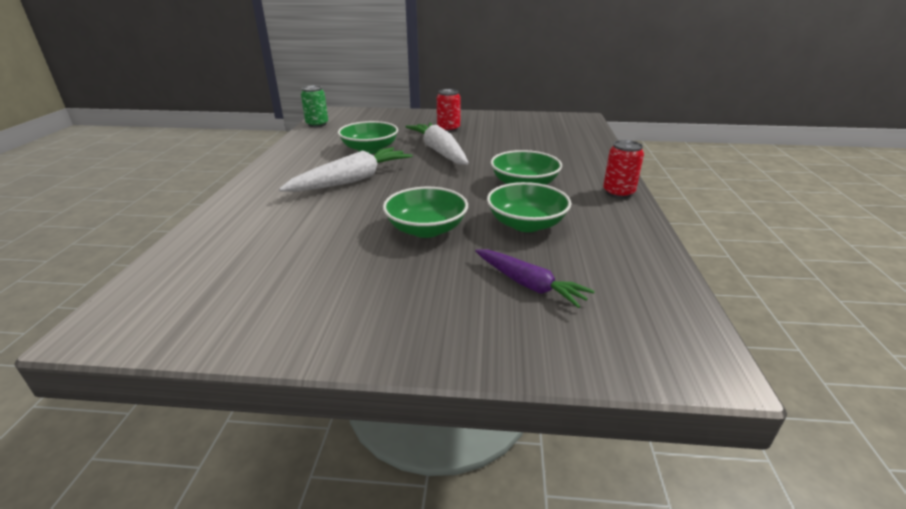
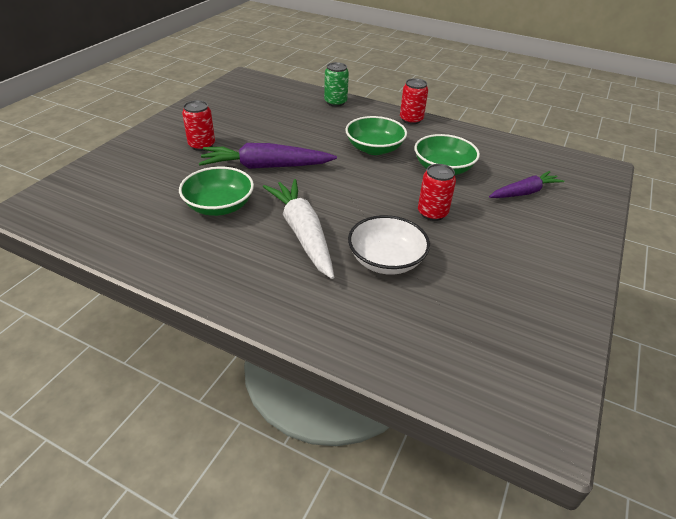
camera: 70 degrees left, 10 degrees up
green can [301,85,328,127] -> green can moved to [324,62,349,107]
green bowl [383,187,468,238] -> red can [418,164,456,221]
white carrot [405,122,469,165] -> purple carrot [199,143,337,169]
none -> white bowl [348,215,430,275]

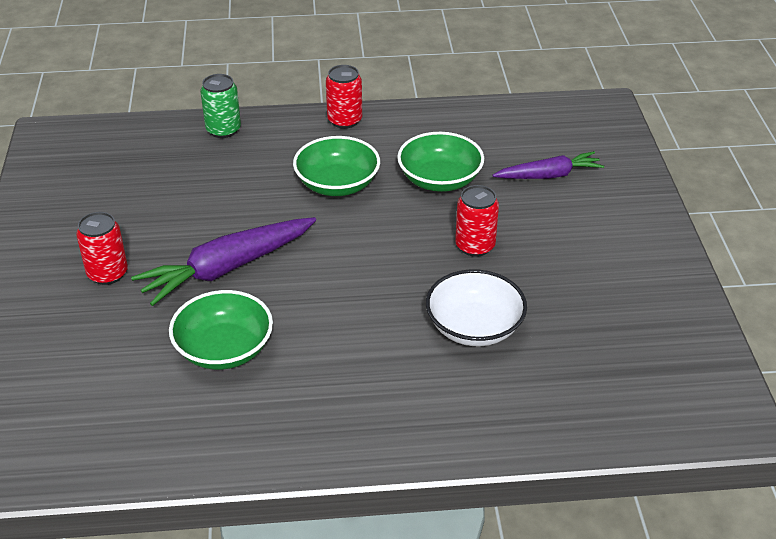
camera: 30 degrees left, 0 degrees up
white carrot [263,179,334,279] -> none
purple carrot [489,171,565,198] -> purple carrot turned 45 degrees clockwise [492,151,604,179]

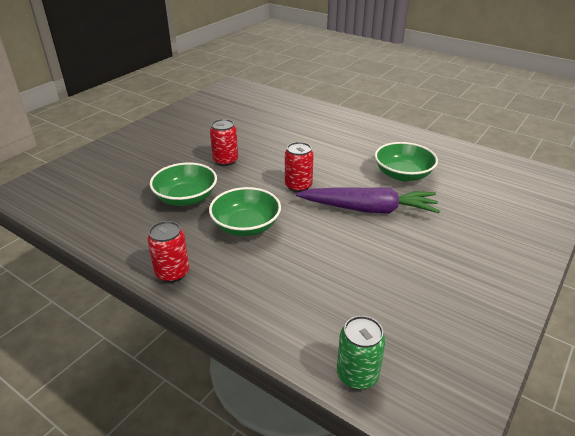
camera: 140 degrees left, 5 degrees down
red can [76,212,128,285] -> red can moved to [285,142,314,192]
green can [200,74,241,138] -> green can moved to [337,316,386,390]
white bowl [426,269,527,346] -> none
purple carrot [492,151,604,179] -> none

